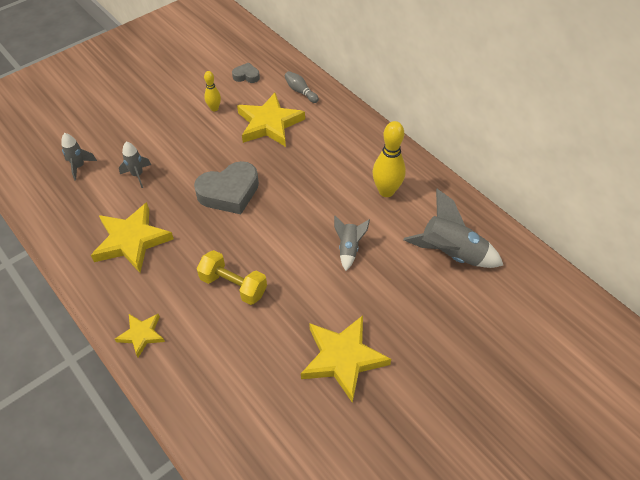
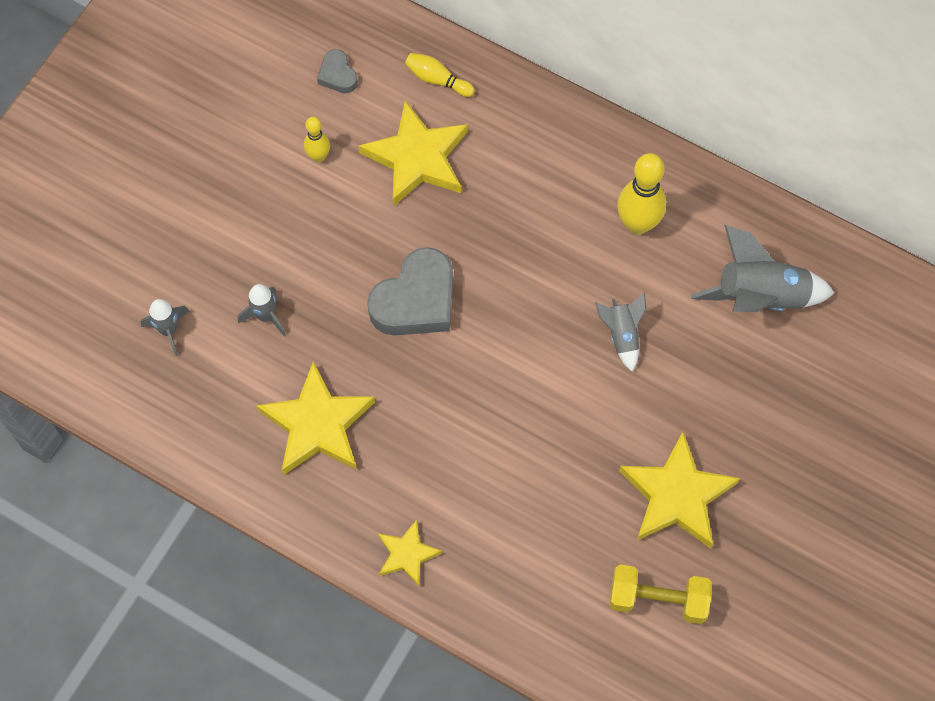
camera: 20 degrees left, 15 degrees up
yellow dumbbell [197,250,267,305] -> yellow dumbbell moved to [609,564,712,624]
grey heart [232,63,260,83] -> grey heart turned 105 degrees counterclockwise [317,49,358,93]
grey bowling pin [285,71,319,103] -> yellow bowling pin [405,53,475,97]

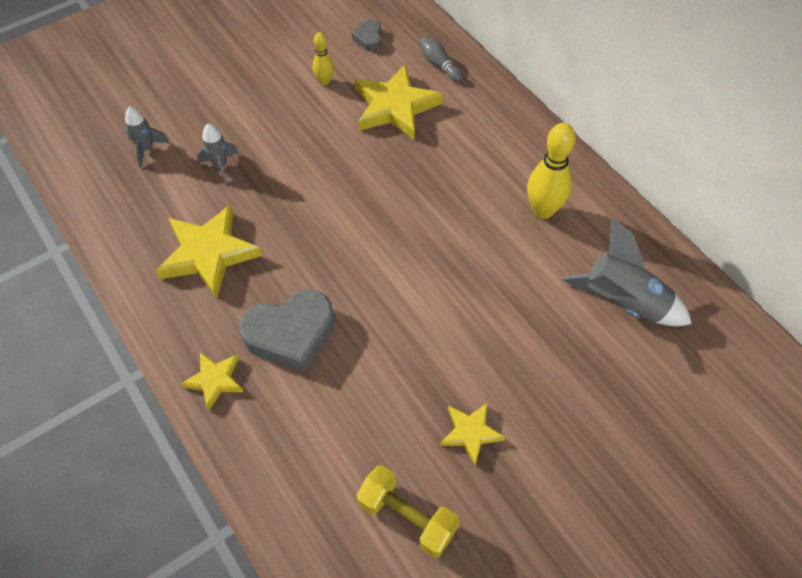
camera: 25 degrees right, 10 degrees down
grey heart [367,247,453,336] -> grey heart moved to [240,290,334,372]
yellow bowling pin [405,53,475,97] -> grey bowling pin [419,36,462,82]
grey rocket [595,292,646,372] -> none
yellow star [619,432,740,549] -> yellow star [440,403,505,465], size x0.55

